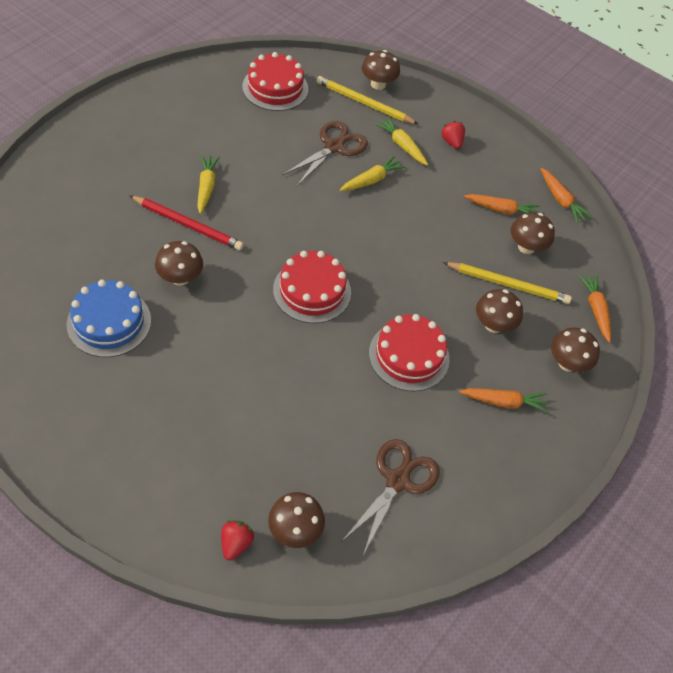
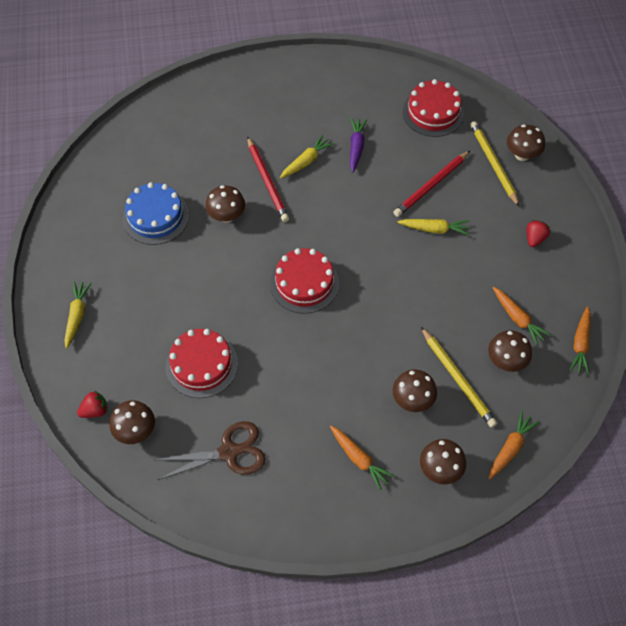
camera: 50 degrees right, 5 degrees up
brown scissors [282,121,368,186] -> red pencil [394,150,471,217]
red cake [369,314,450,391] -> red cake moved to [166,329,238,398]
yellow carrot [374,117,428,166] -> yellow carrot moved to [64,281,92,349]
none -> purple carrot [350,118,367,172]

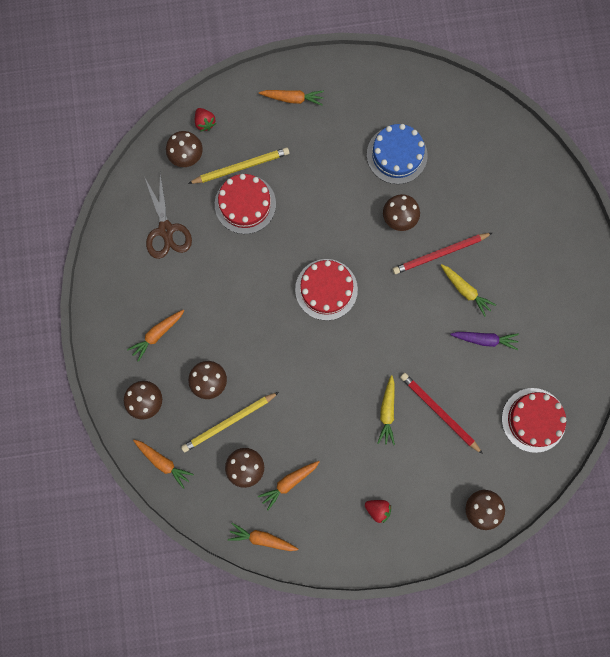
camera: 90 degrees right, 20 degrees up
yellow carrot [64,281,92,349] -> orange carrot [259,90,324,106]
yellow pencil [470,121,520,207] -> yellow pencil moved to [188,147,290,184]

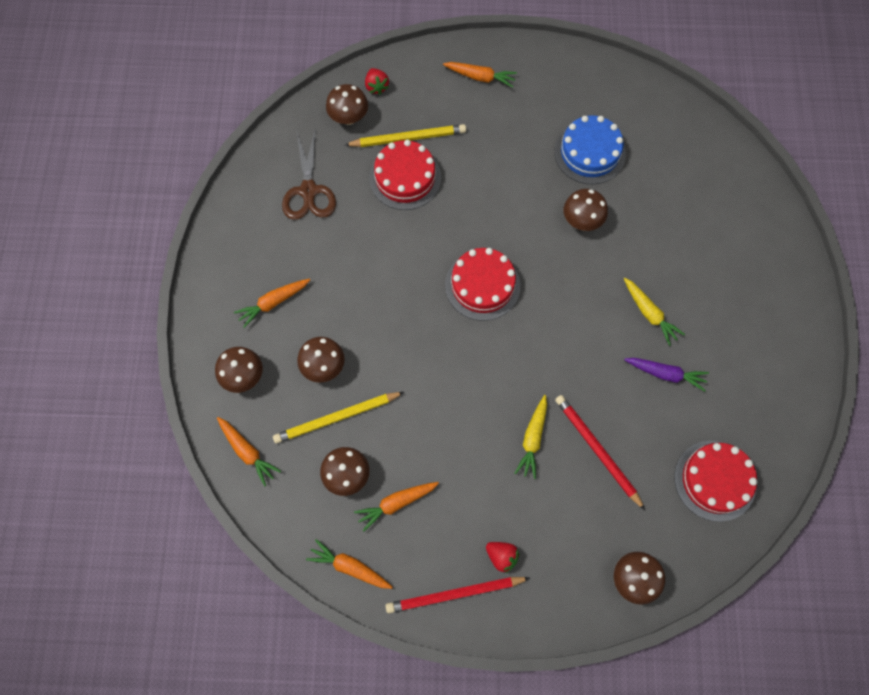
camera: 10 degrees right, 10 degrees down
red pencil [393,233,492,274] -> red pencil moved to [386,577,530,613]

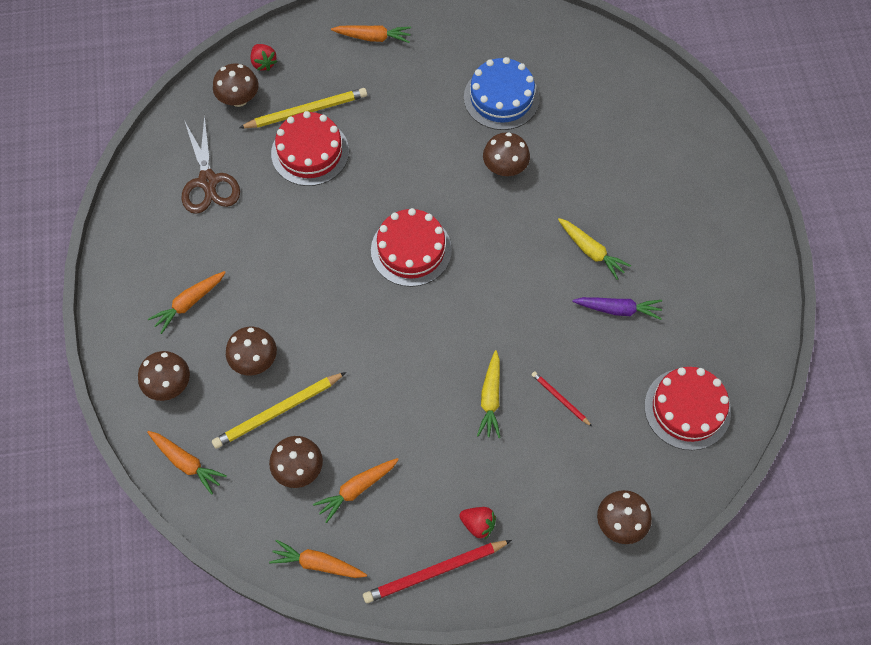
camera: 10 degrees left, 5 degrees down
red pencil [555,395,645,510] -> red pencil [532,371,592,427], size x0.54

